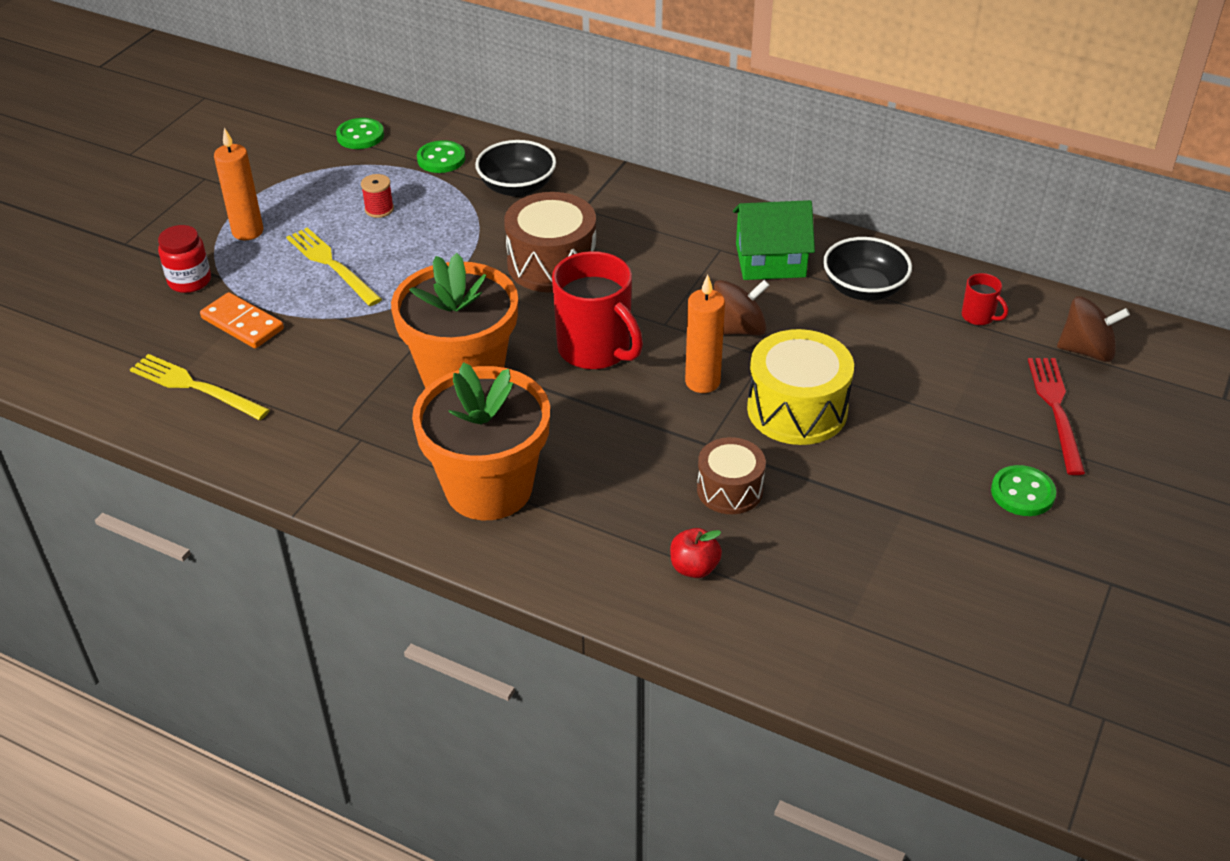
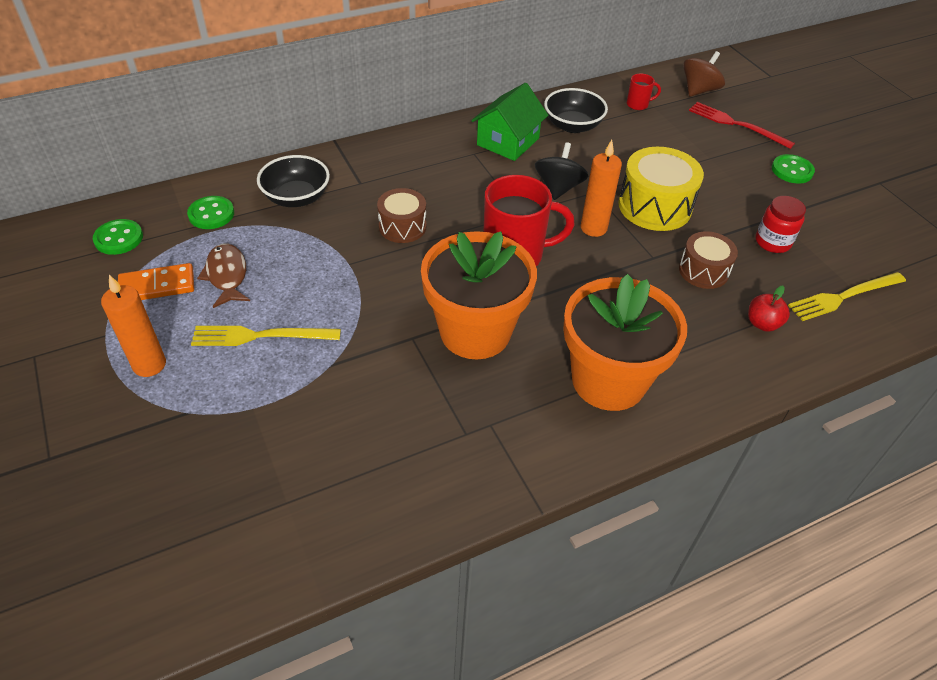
camera: 55 degrees left, 5 degrees up
yellow fork [130,354,270,420] -> yellow fork moved to [788,272,906,321]
red jar [158,225,211,293] -> red jar moved to [756,196,806,253]
orange domino [200,292,284,349] -> orange domino moved to [118,263,194,300]
red spool [361,174,394,218] -> brown fish [197,244,250,308]
brown drum [504,192,596,293] -> brown drum [377,188,426,243], size x0.62
brown spinning top [713,280,769,336] -> black spinning top [535,142,588,200]

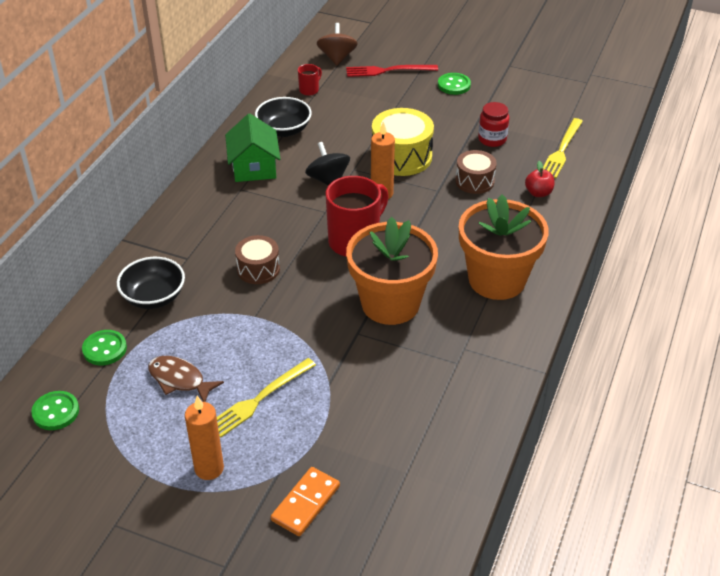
camera: 40 degrees left, 5 degrees down
orange domino [118,263,194,300] -> orange domino moved to [271,467,340,536]

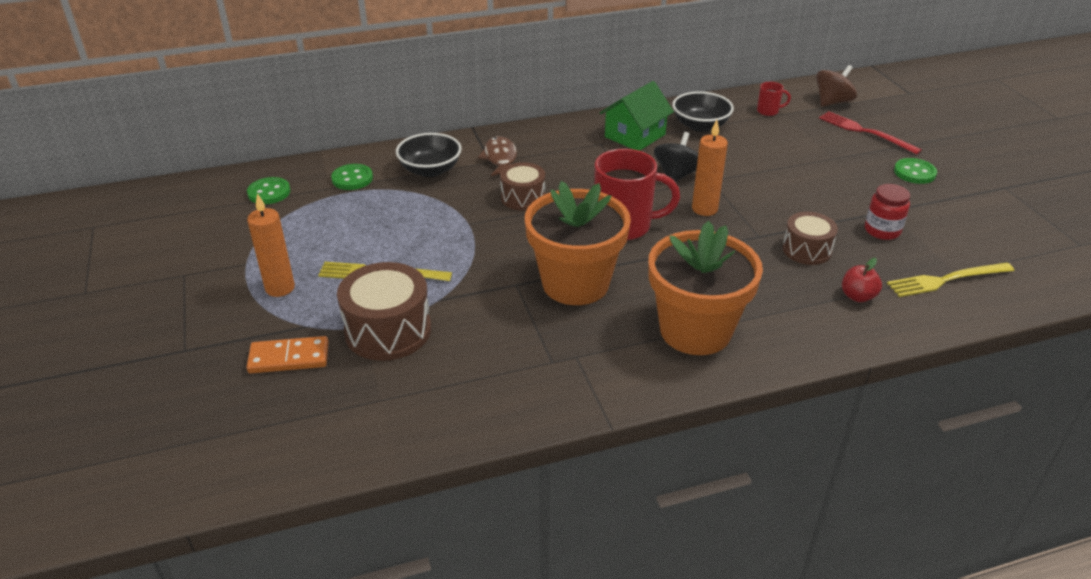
camera: 50 degrees right, 5 degrees down
brown fish [148,356,224,402] -> brown fish moved to [478,136,517,176]
yellow drum [372,108,434,176] -> none
none -> brown drum [337,262,431,361]

